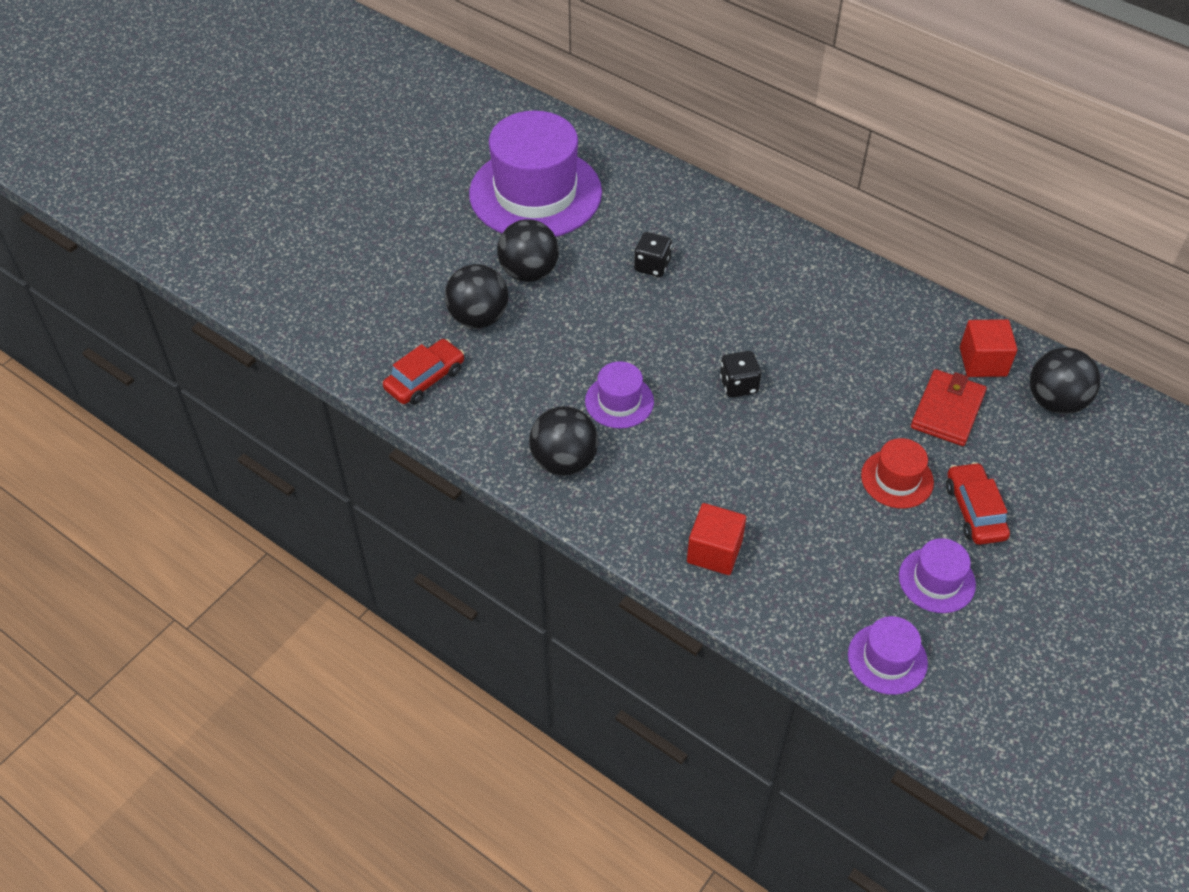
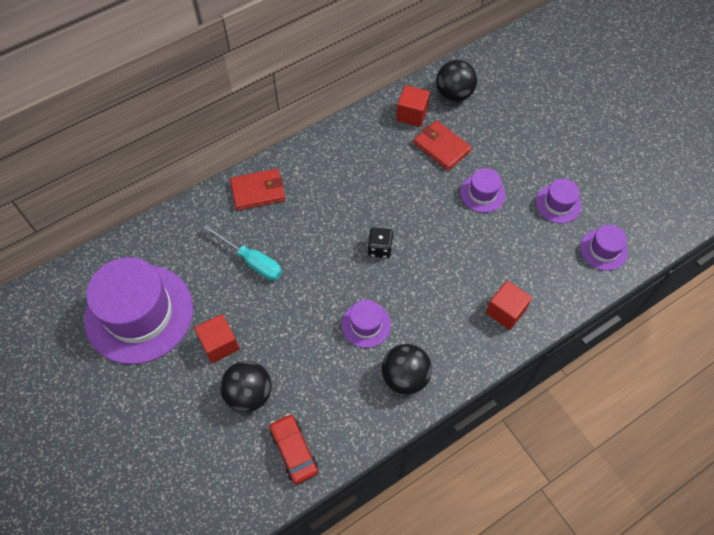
camera: 70 degrees left, 10 degrees up
black ball [497,219,559,282] -> red cube [194,314,239,363]
black dice [634,232,672,277] -> turquoise screwdriver [203,224,282,280]
red hat [861,438,934,509] -> purple hat [460,168,506,213]
red car [946,462,1010,545] -> none
none -> red wallet [230,169,285,211]

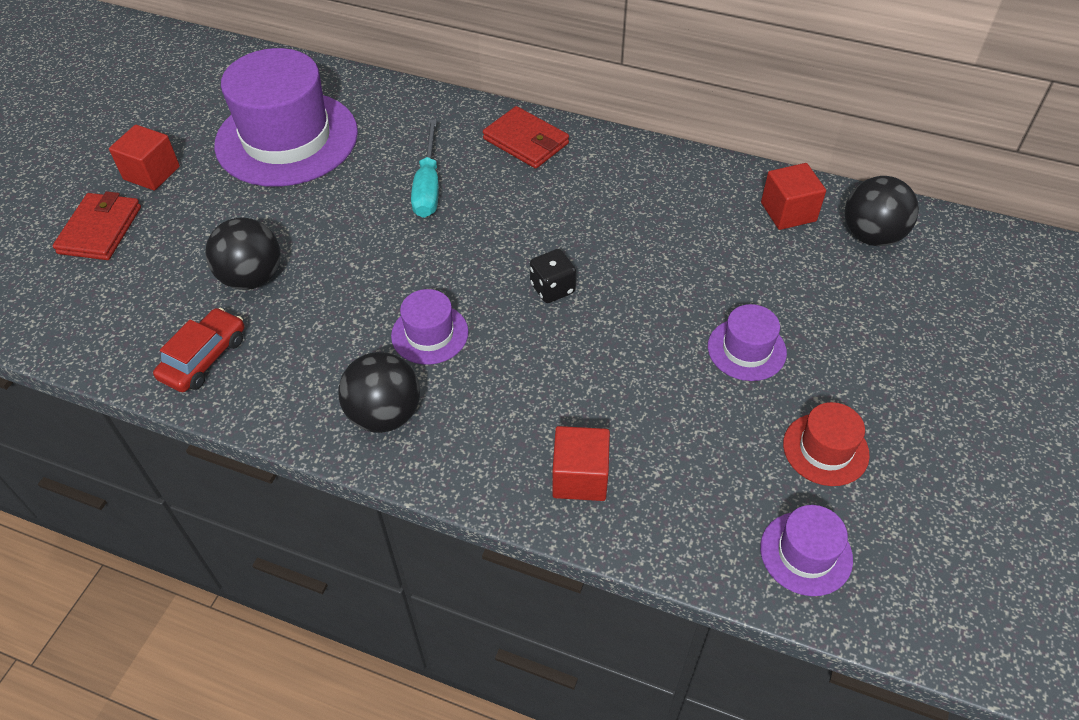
camera: 55 degrees right, 10 degrees down
red cube [194,314,239,363] -> red cube moved to [109,125,180,190]
red wallet [413,120,472,171] -> red wallet moved to [53,191,141,260]
purple hat [536,179,582,223] -> red hat [783,402,870,486]

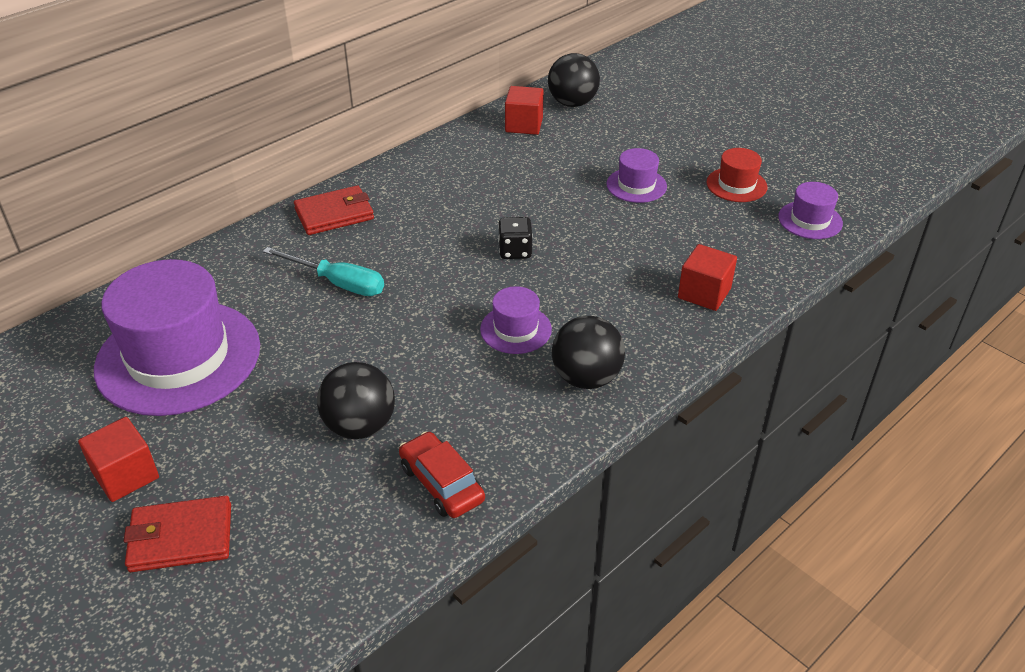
camera: 65 degrees left, 10 degrees down
red wallet [53,191,141,260] -> red wallet turned 45 degrees counterclockwise [124,496,231,572]

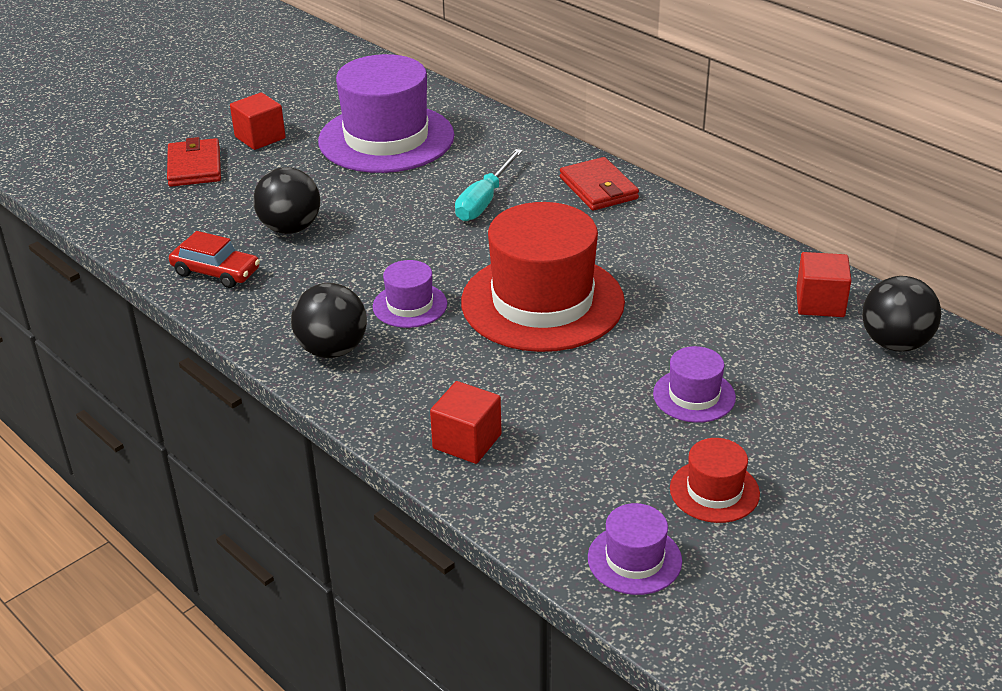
camera: 90 degrees right, 5 degrees down
red car [399,431,485,518] -> red car turned 60 degrees clockwise [169,231,260,288]
black dice [498,217,533,259] -> red hat [461,202,625,352]

